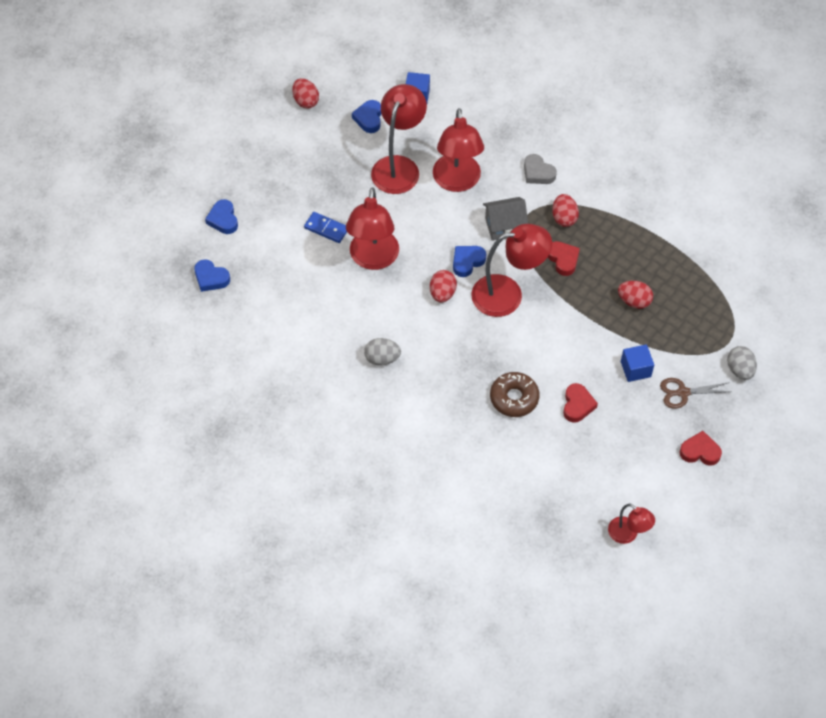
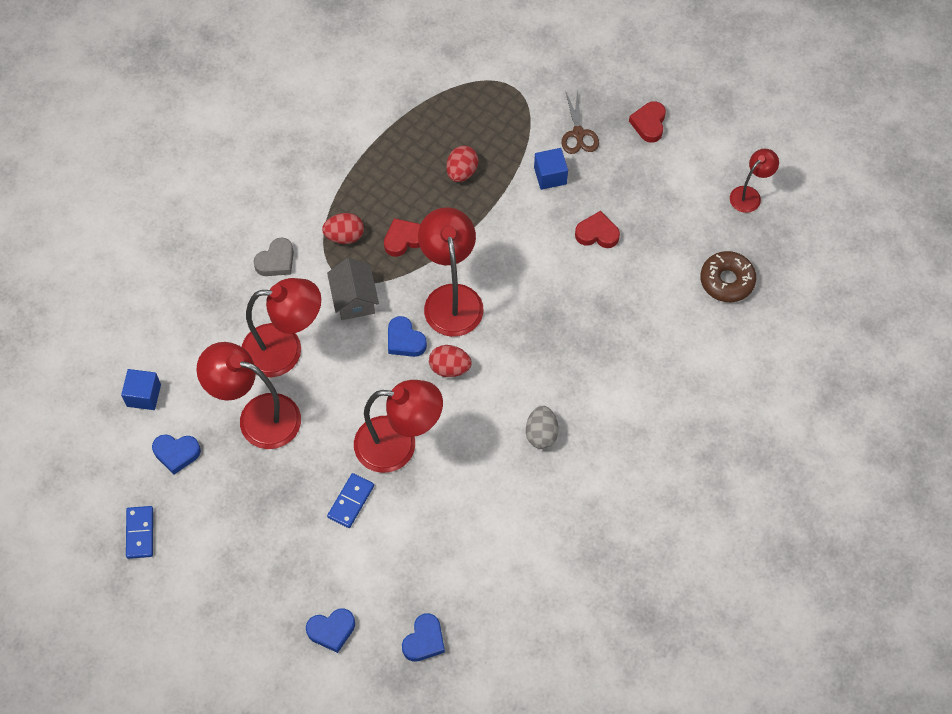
camera: 90 degrees left, 5 degrees up
red egg [292,78,319,109] -> blue domino [126,506,153,559]
brown donut [490,372,539,417] -> brown donut moved to [700,251,756,302]
grey egg [727,346,757,380] -> none

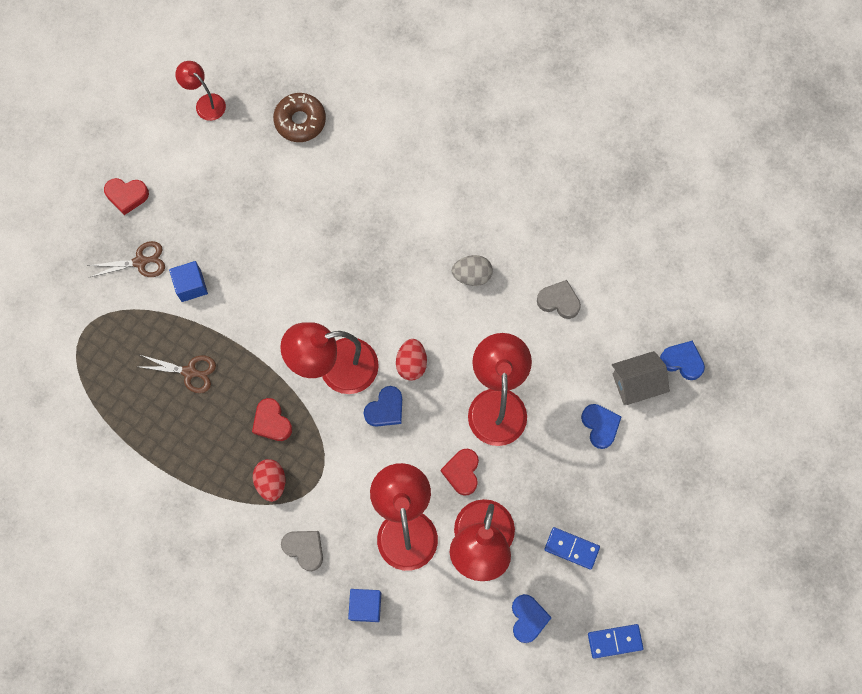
camera: 95 degrees left, 10 degrees up
blue cube [121,369,161,410] -> blue cube moved to [348,589,381,622]
blue heart [306,608,355,653] -> blue heart moved to [581,404,622,449]
grey house [327,258,379,320] -> grey house moved to [612,351,670,405]
blue domino [327,473,374,528] -> blue domino moved to [544,527,600,569]
red egg [446,146,478,182] -> brown scissors [140,355,216,393]
red heart [575,211,620,248] -> red heart moved to [441,449,479,496]
none -> grey heart [537,280,581,319]

